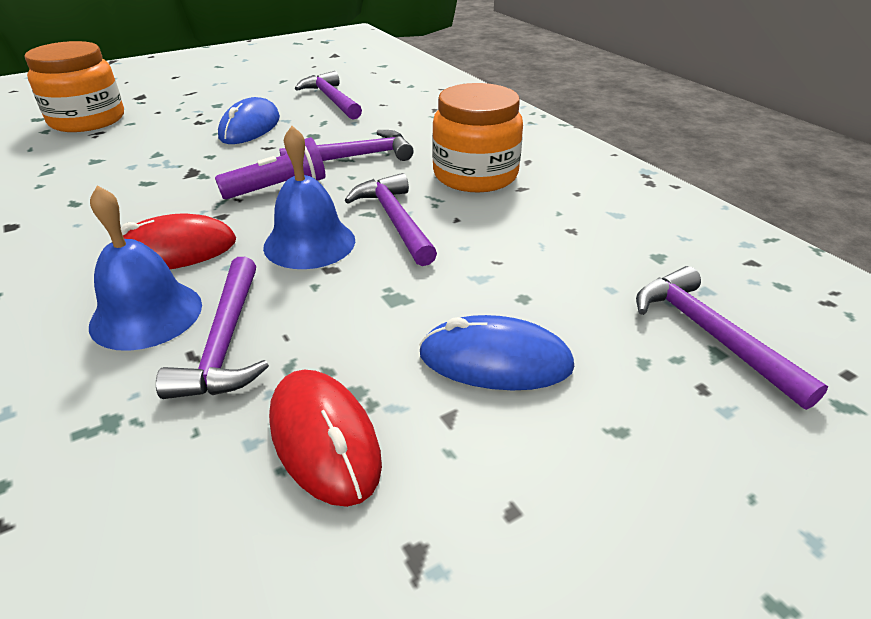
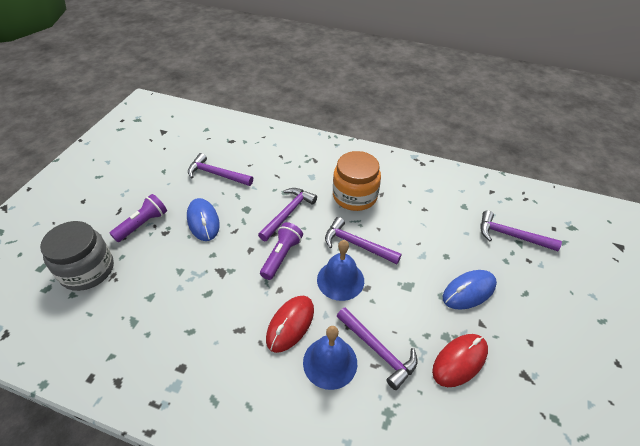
camera: 40 degrees left, 10 degrees up
orange jar [24,41,124,132] -> grey jar [40,221,114,291]
red mouse [269,370,382,507] -> red mouse turned 60 degrees counterclockwise [432,334,488,387]
none -> purple flashlight [109,194,167,242]

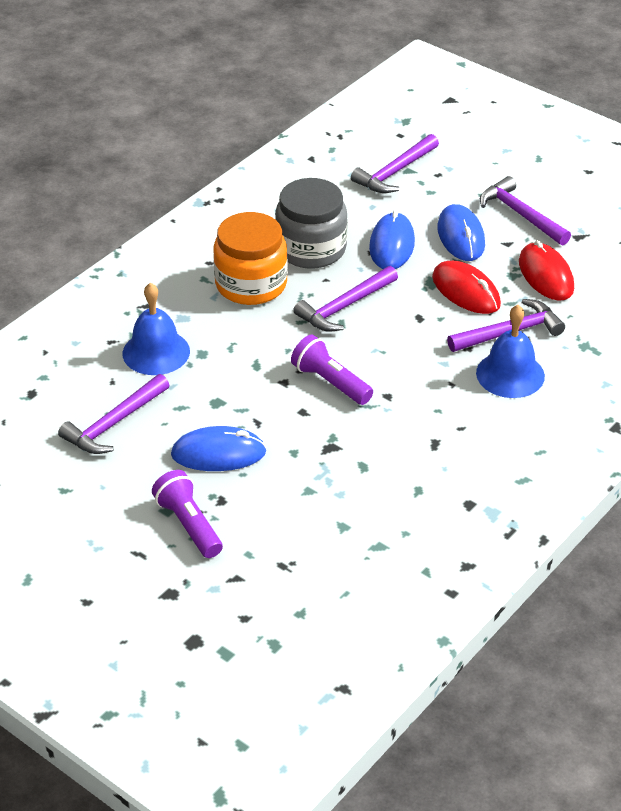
camera: 70 degrees left, 5 degrees down
grey jar [40,221,114,291] -> grey jar moved to [275,178,347,269]
purple hammer [258,188,317,241] -> purple hammer moved to [480,176,571,245]
red mouse [266,296,314,353] -> red mouse moved to [432,261,501,314]
blue bell [317,240,364,301] -> blue bell moved to [123,283,190,375]
none -> blue mouse [369,210,415,269]

